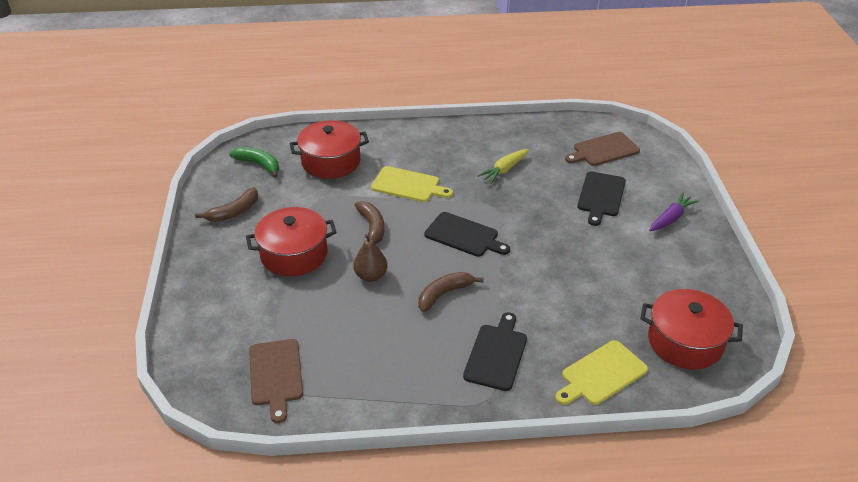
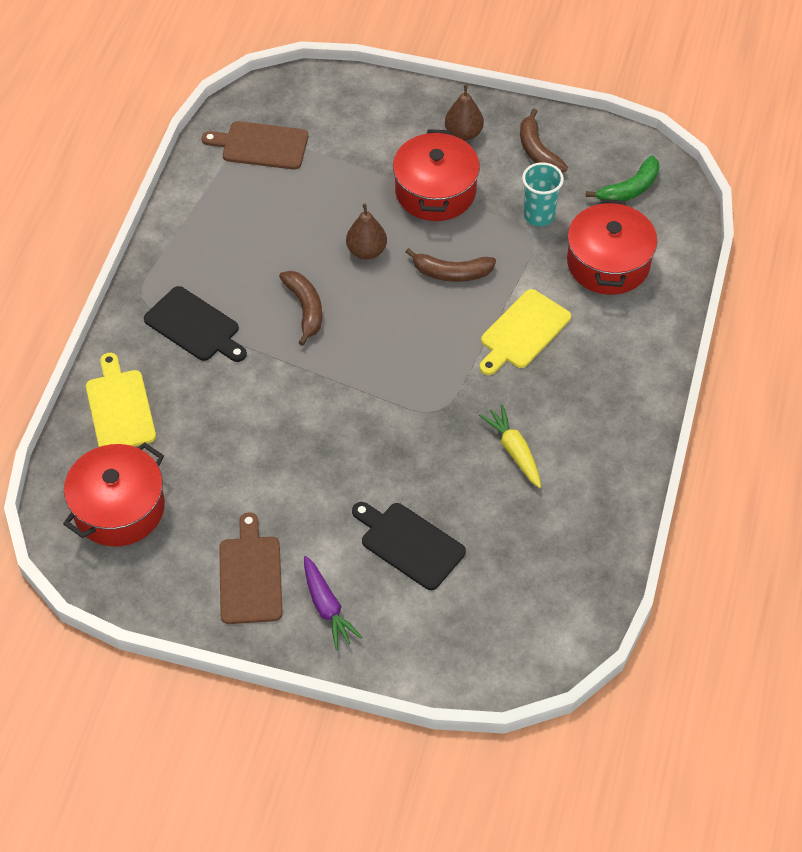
camera: 110 degrees right, 15 degrees up
black cutting board [424,212,510,257] -> none
brown cutting board [565,132,640,166] -> brown cutting board moved to [219,512,283,624]
none -> brown pear [445,85,484,141]
none -> turquoise cup [522,162,564,226]

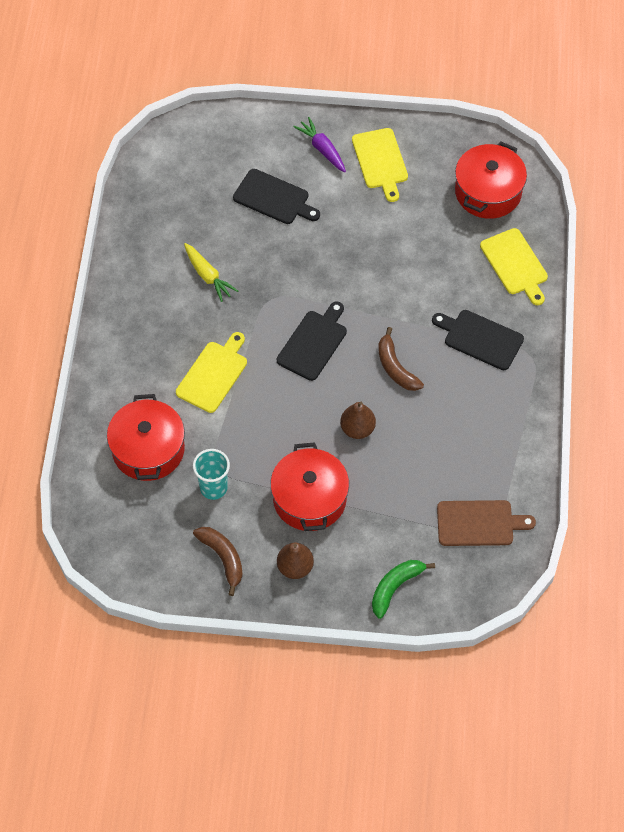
camera: 170 degrees right, 5 degrees up
brown cutting board [219,512,283,624] -> yellow cutting board [352,128,408,202]
brown banana [406,248,496,282] -> none
green banana [586,155,659,201] -> green banana moved to [372,560,435,619]
none -> black cutting board [277,301,347,381]

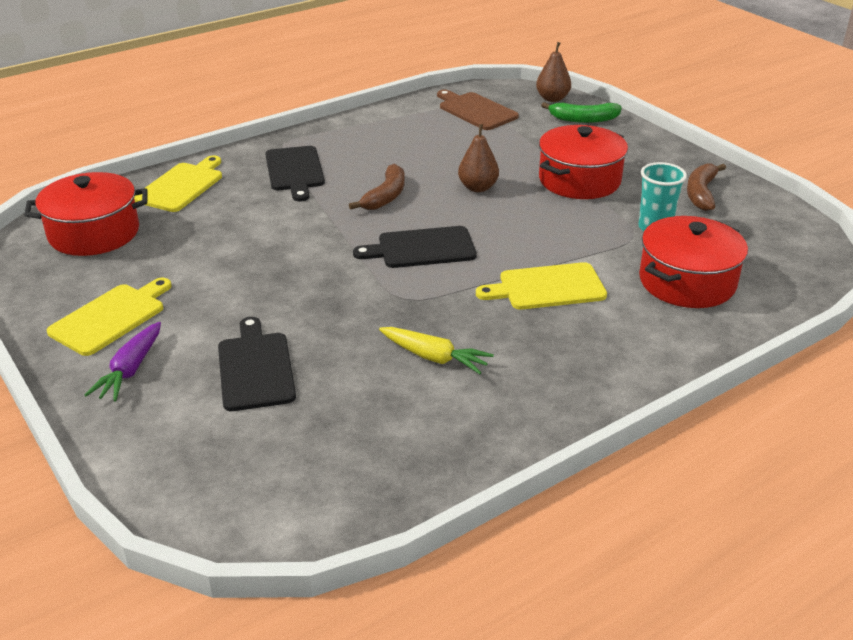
camera: 130 degrees left, 25 degrees down
yellow carrot [184,243,238,302] -> yellow carrot turned 105 degrees clockwise [379,327,494,374]
brown pear [277,542,314,579] -> brown pear moved to [536,42,571,102]

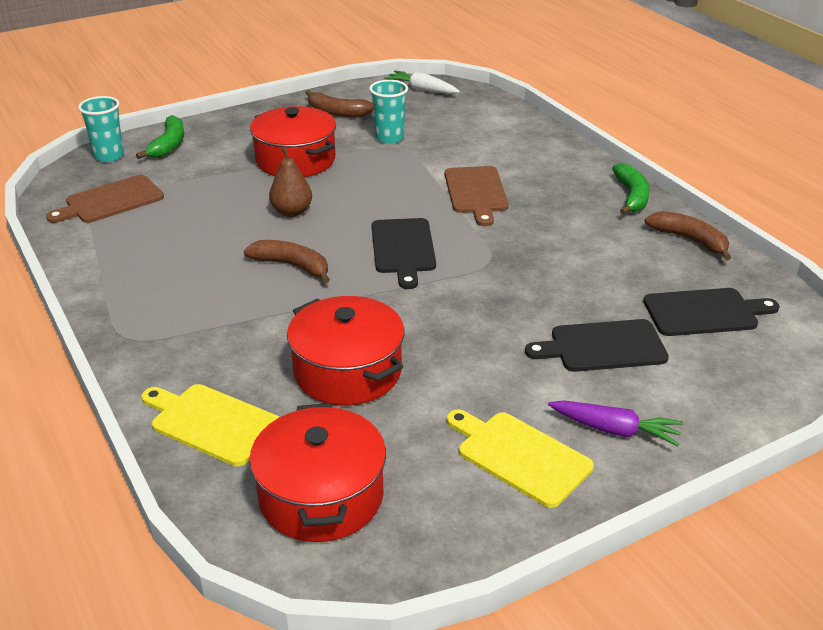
camera: 85 degrees left, 0 degrees up
black cutting board [265,146,325,201] -> black cutting board moved to [643,288,780,336]
yellow carrot [379,327,494,374] -> none
yellow cutting board [476,262,607,310] -> brown cutting board [445,166,508,226]
brown pear [536,42,571,102] -> turquoise cup [78,96,124,162]
red pot [639,216,748,308] -> red pot moved to [287,296,404,405]
none -> white carrot [384,70,460,94]
none -> green banana [612,163,650,215]
none -> brown banana [645,211,731,260]

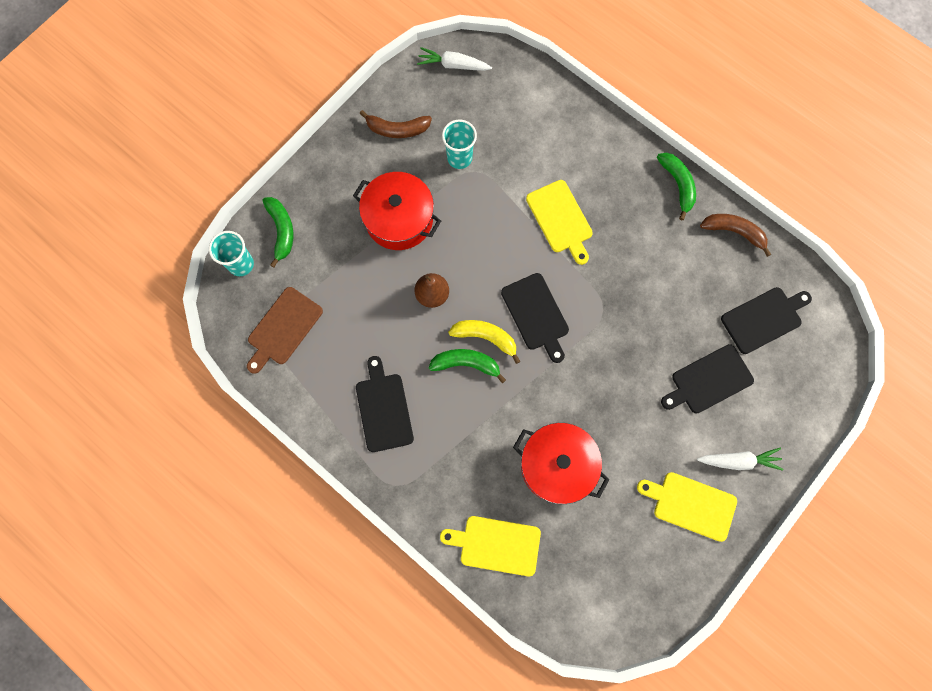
camera: 20 degrees left, 40 degrees up
brown banana [244,240,330,283] -> green banana [429,349,506,383]
red pot [249,403,386,542] -> none
brown cutting board [445,166,508,226] -> yellow cutting board [526,180,593,265]
purple carrot [548,400,683,446] -> white carrot [697,448,783,471]
none -> black cutting board [356,356,414,452]
none -> yellow banana [448,320,521,364]

